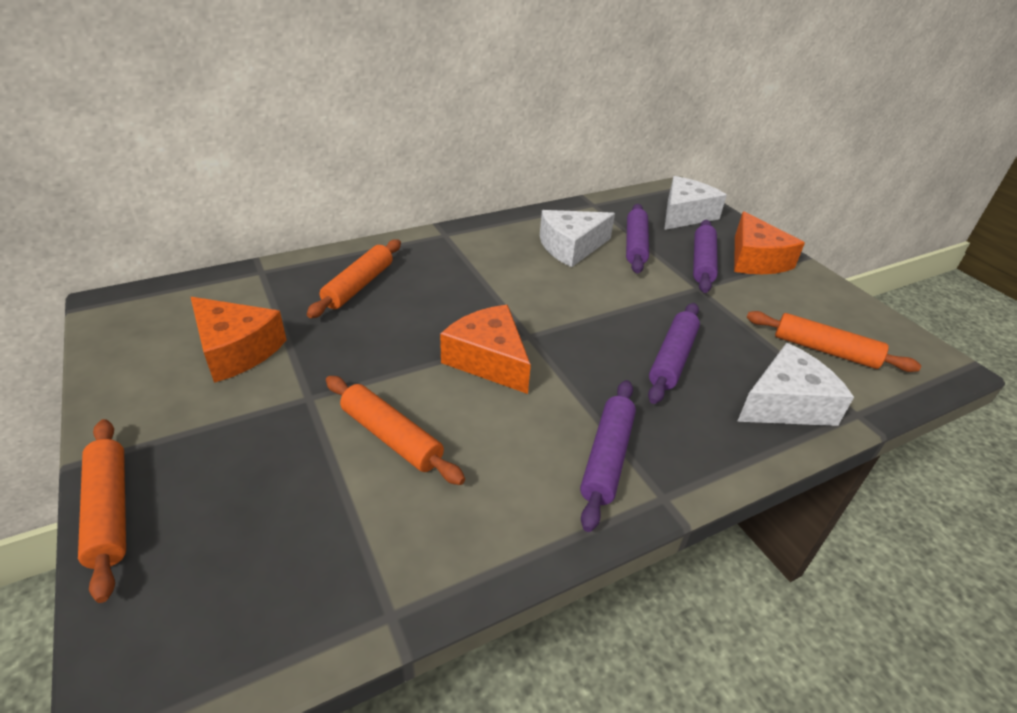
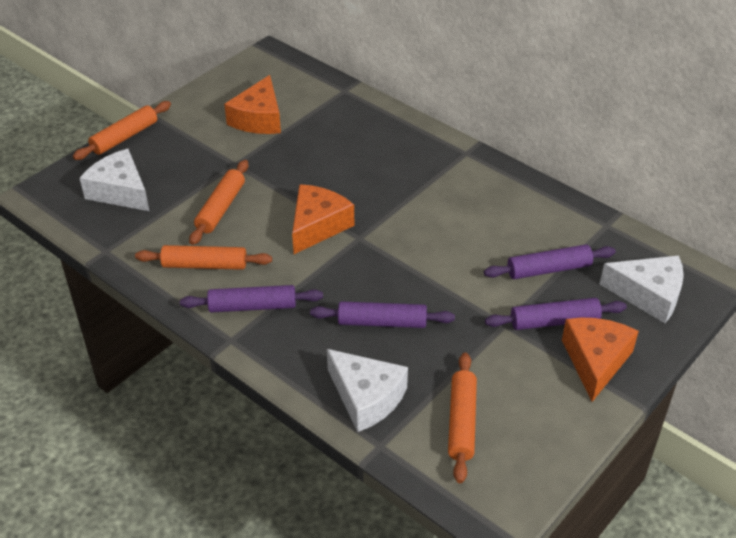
camera: 70 degrees right, 5 degrees up
orange rolling pin [307,239,401,318] -> orange rolling pin moved to [135,245,272,270]
white cheese [540,210,615,267] -> white cheese moved to [80,149,149,211]
orange cheese [734,211,805,274] -> orange cheese turned 135 degrees clockwise [562,318,639,402]

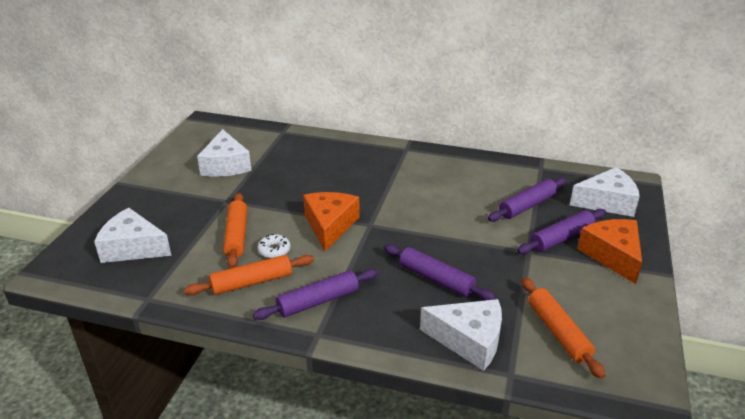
camera: 25 degrees left, 10 degrees down
orange rolling pin [73,101,171,160] -> none
orange cheese [224,75,281,134] -> white cheese [197,129,251,177]
purple rolling pin [310,301,455,328] -> purple rolling pin turned 60 degrees clockwise [383,244,496,300]
none -> white donut [258,234,291,258]

